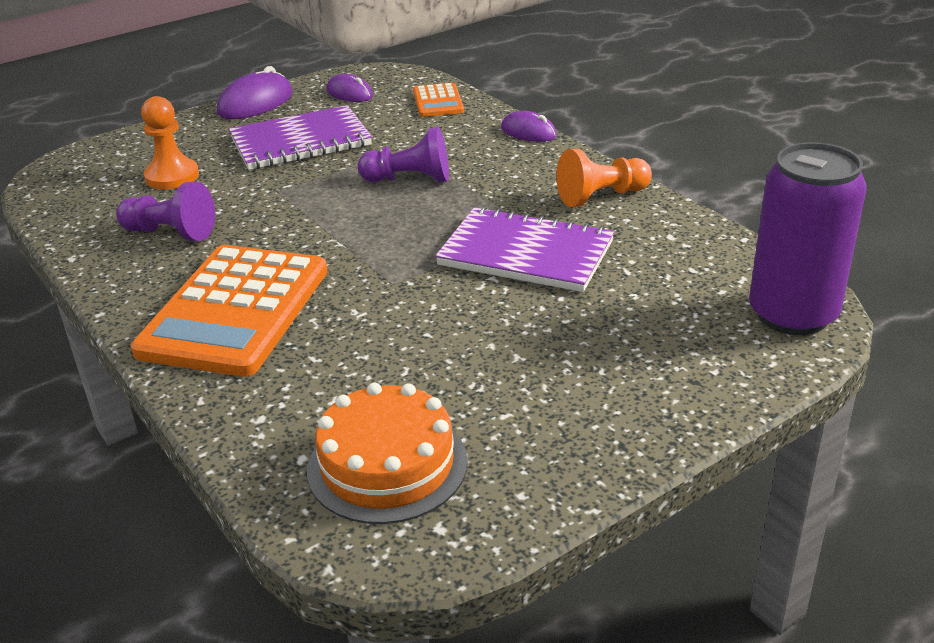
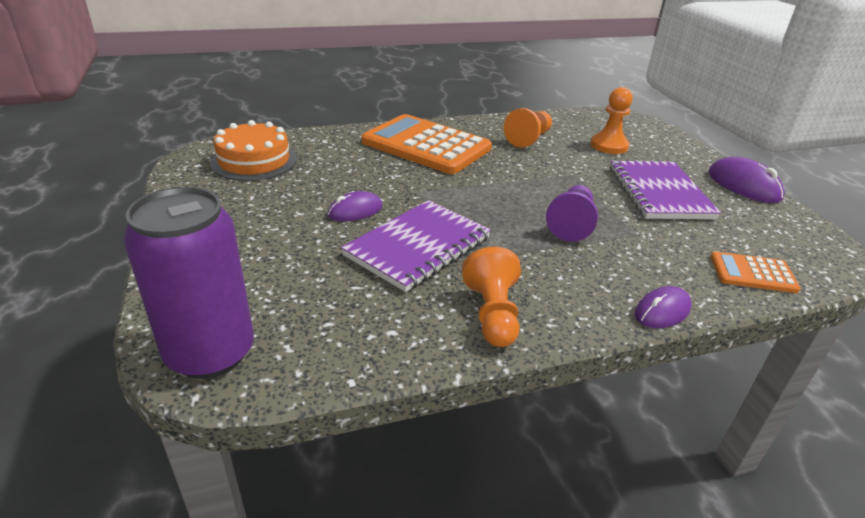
camera: 105 degrees right, 0 degrees up
purple pawn [116,182,215,241] -> orange pawn [504,108,552,148]
purple mouse [326,74,373,102] -> purple mouse moved to [327,191,382,221]

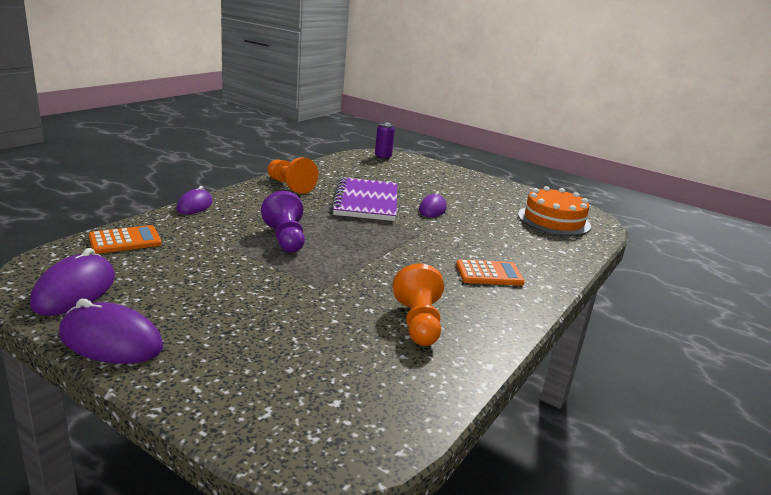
camera: 140 degrees right, 10 degrees down
purple can [123,187,254,379] -> purple can [375,122,395,160], size x0.45
orange calculator [362,114,492,174] -> orange calculator [456,259,525,286], size x0.47
orange pawn [591,87,633,154] -> none
purple notebook [610,161,721,219] -> none
none -> purple mouse [30,248,115,316]

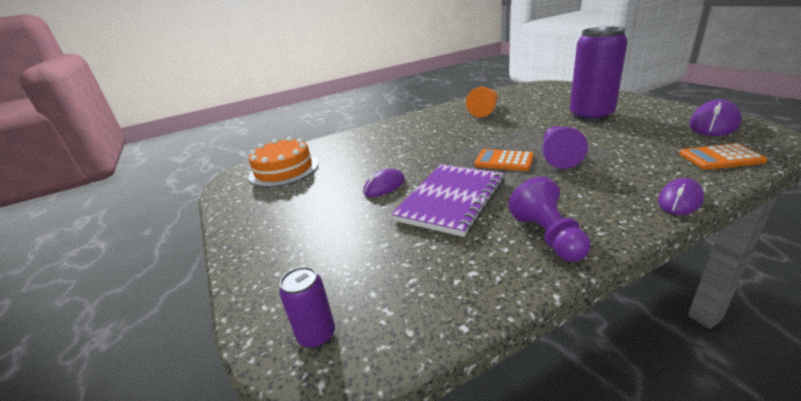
camera: 145 degrees left, 5 degrees up
purple mouse [59,299,163,364] -> none
orange pawn [267,157,318,194] -> purple pawn [508,176,590,262]
orange calculator [456,259,525,286] -> orange calculator moved to [474,149,534,171]
none -> purple can [570,27,628,121]

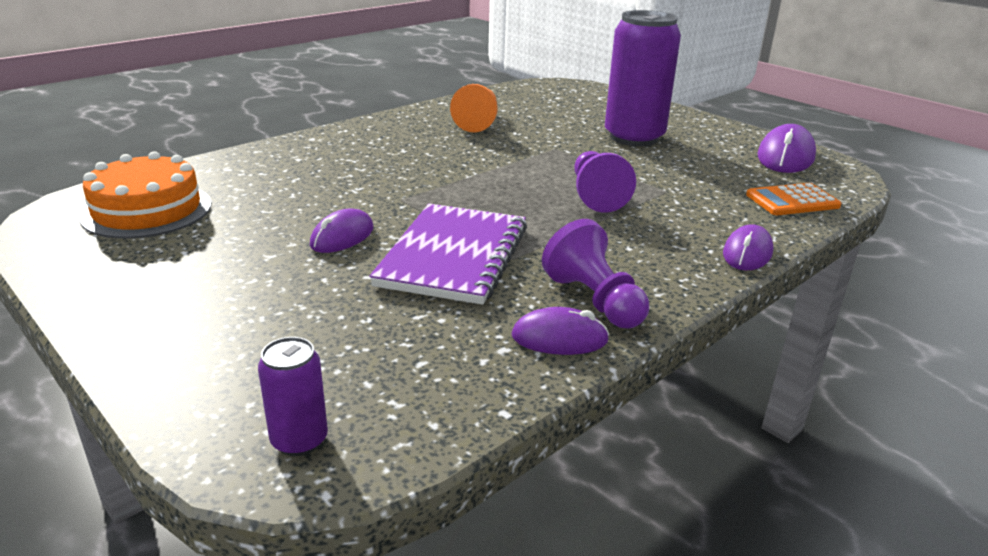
camera: 20 degrees left, 0 degrees up
orange calculator [474,149,534,171] -> none
none -> purple mouse [511,307,609,355]

